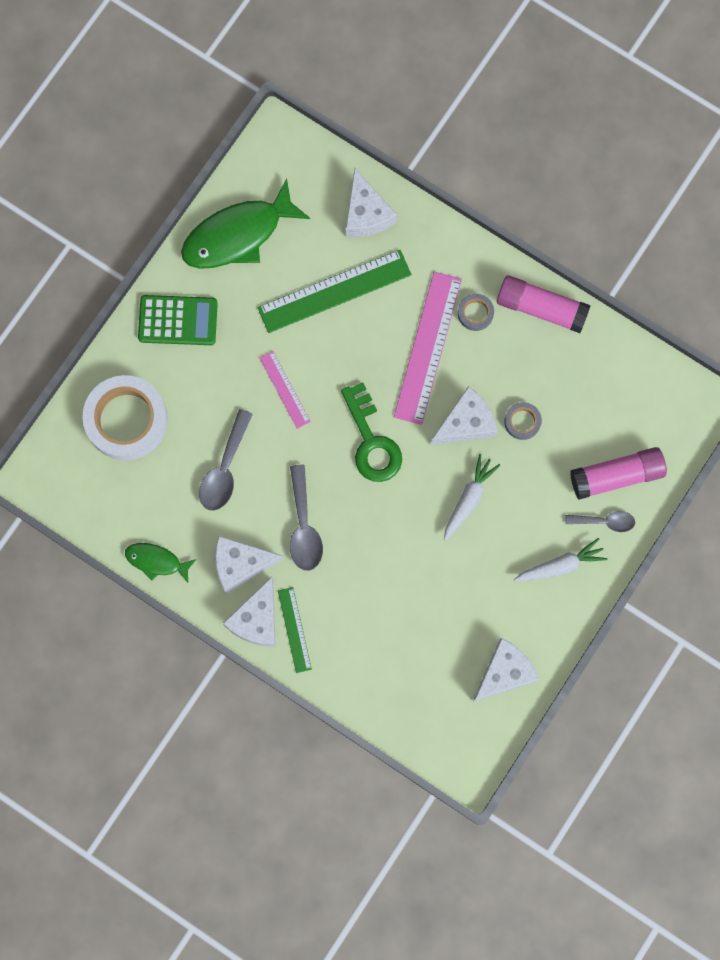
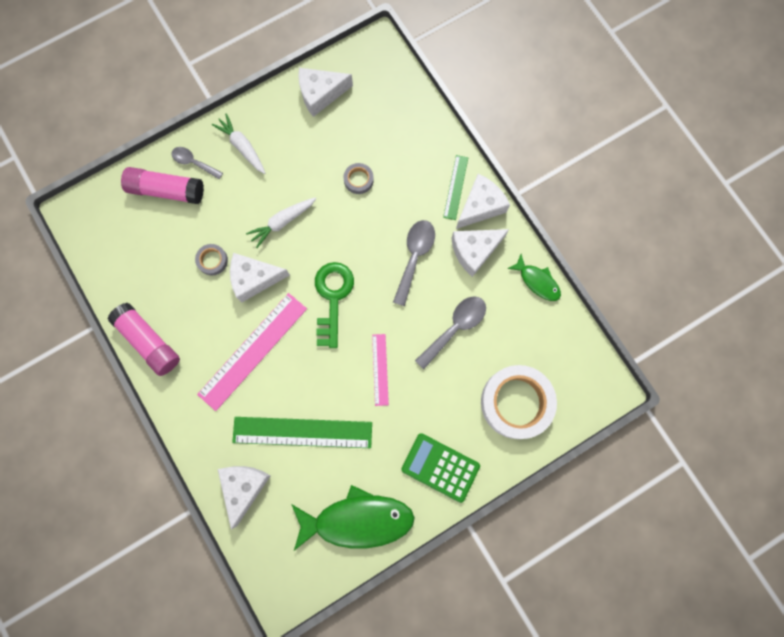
camera: 155 degrees left, 0 degrees up
white cheese [215,535,283,593] -> white cheese turned 135 degrees clockwise [451,229,509,277]
grey tape [458,294,494,331] -> grey tape moved to [343,163,374,194]
white carrot [514,538,607,581] -> white carrot turned 45 degrees clockwise [212,113,265,174]

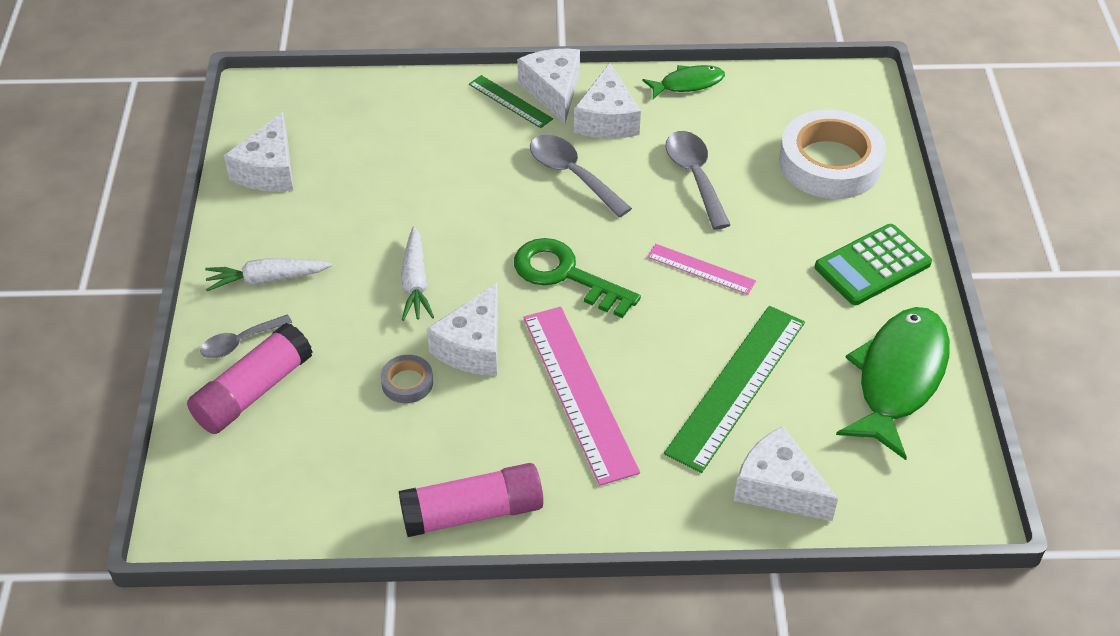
camera: 60 degrees left, 30 degrees down
grey tape [343,163,374,194] -> none

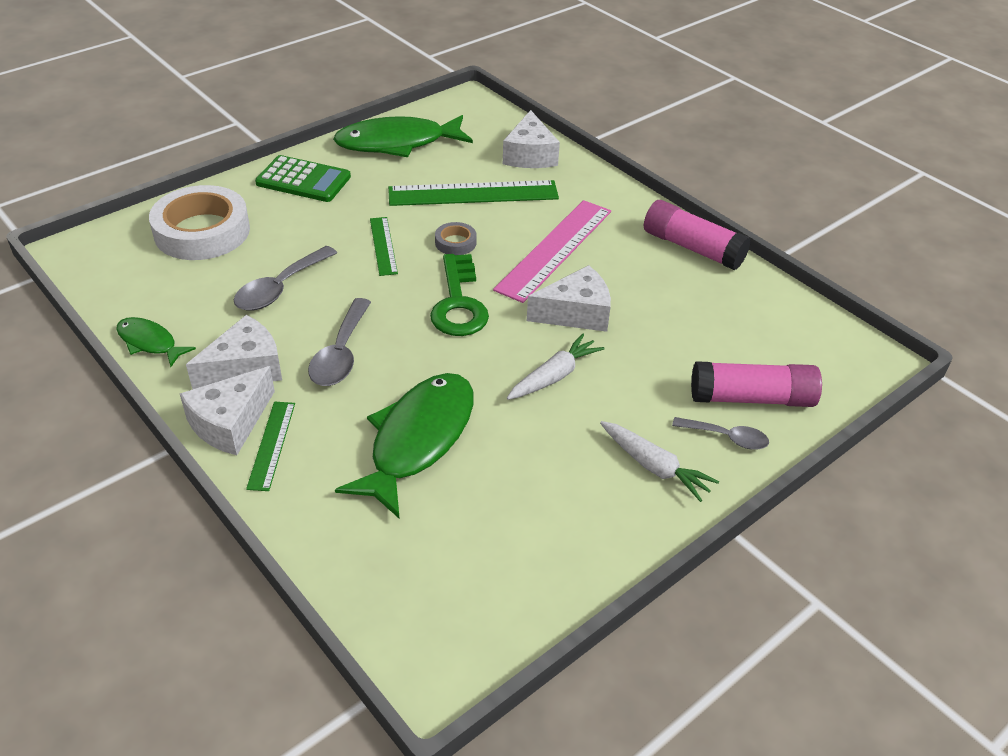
camera: 130 degrees left, 5 degrees down
white cheese [224,112,293,192] -> none
grey tape [380,355,433,403] -> grey tape moved to [435,222,477,255]
pink ruler [647,244,756,295] -> green ruler [370,217,398,276]
none -> green fish [335,373,474,519]

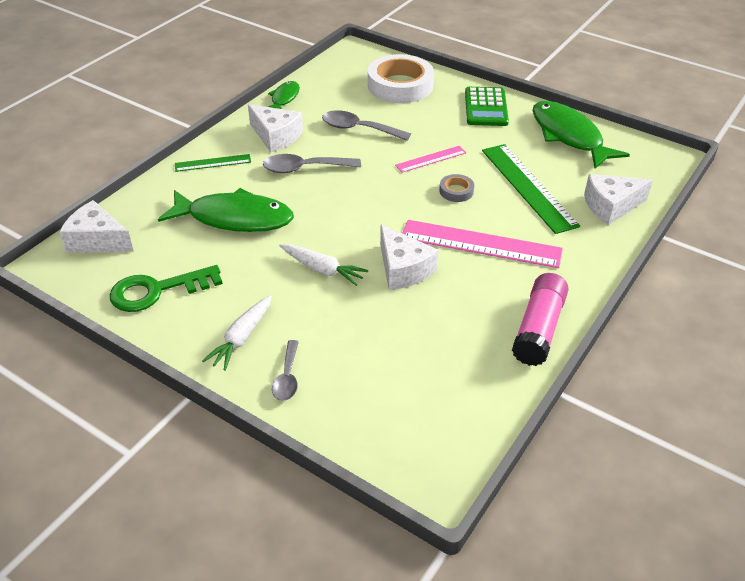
camera: 75 degrees right, 0 degrees up
white cheese [180,366,275,455] -> white cheese moved to [59,200,134,253]
green ruler [370,217,398,276] -> pink ruler [395,146,466,173]
green key [430,254,489,336] -> green key moved to [110,265,223,312]
pink glue stick [691,361,822,407] -> none

